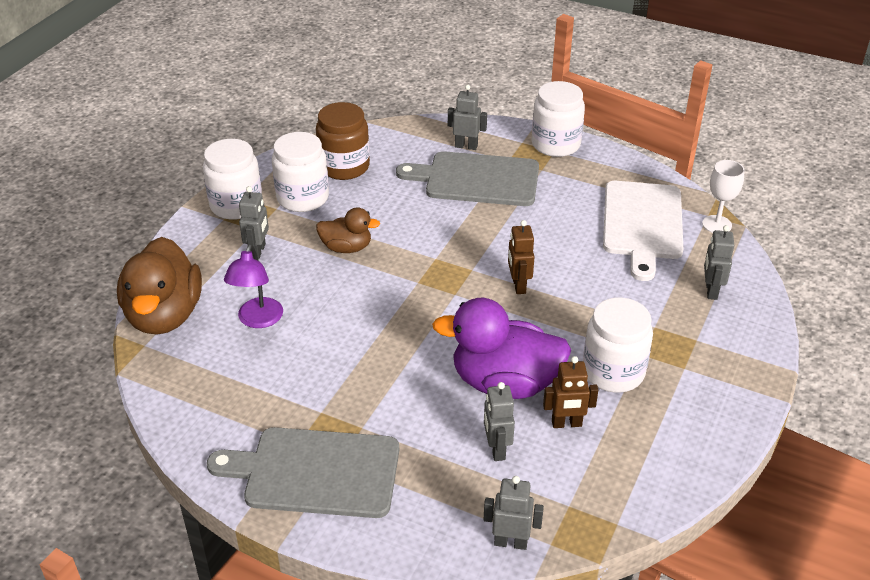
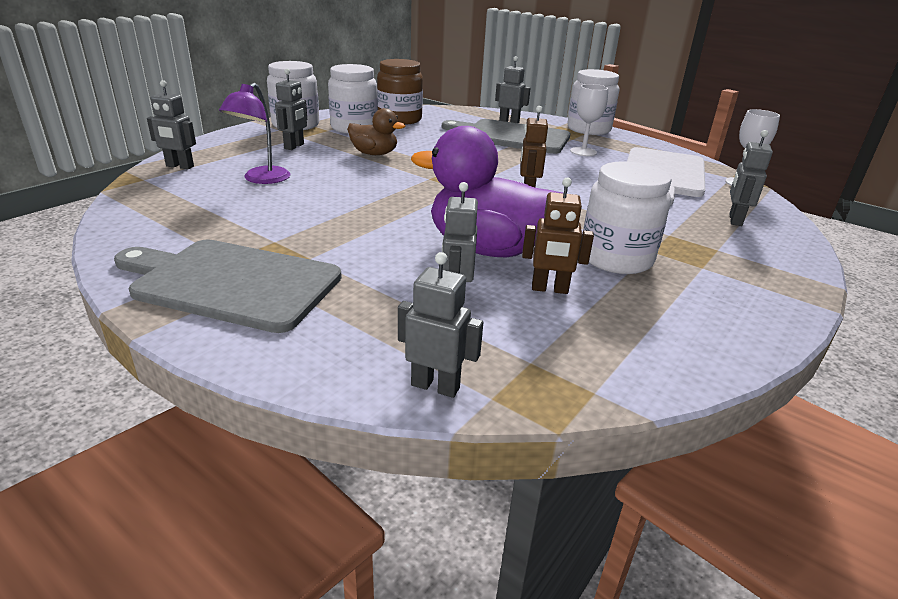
camera: 10 degrees right, 10 degrees down
brown duck [117,237,202,335] -> grey robot [147,80,196,169]
none -> white goblet [570,84,608,156]

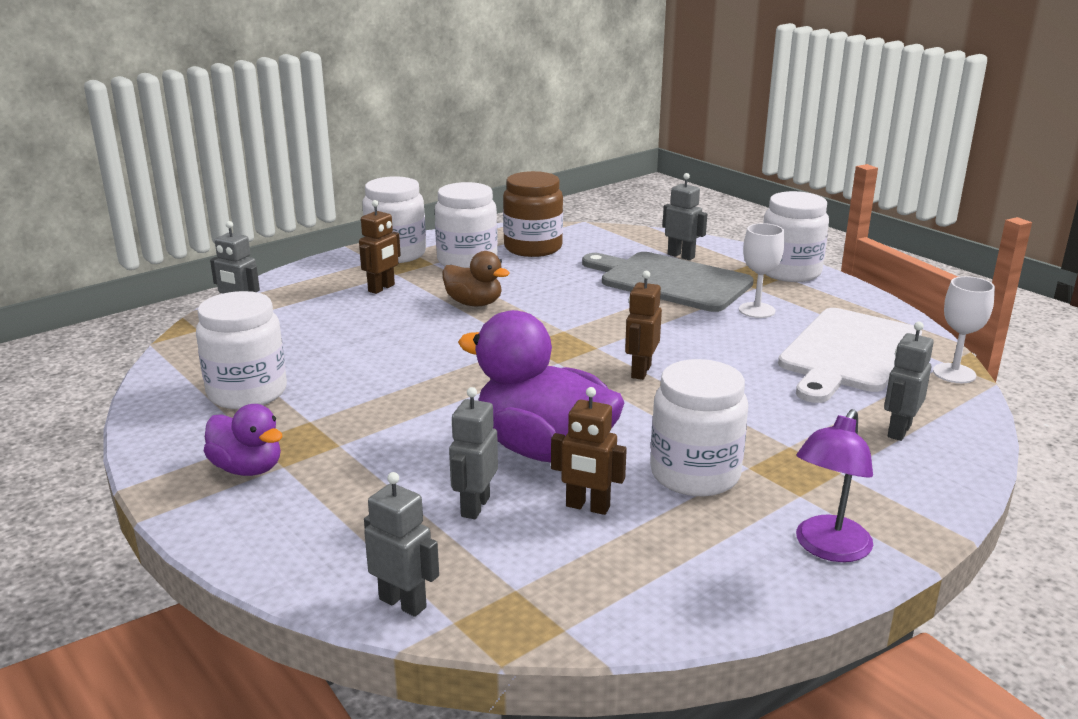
camera: 15 degrees right, 5 degrees down
grey cutting board [114,239,342,333] -> purple duck [204,404,283,476]
purple lamp [219,83,291,184] -> purple lamp moved to [796,409,873,562]
grey robot [275,69,307,150] -> brown robot [359,200,401,294]
none -> white jar [196,291,287,409]

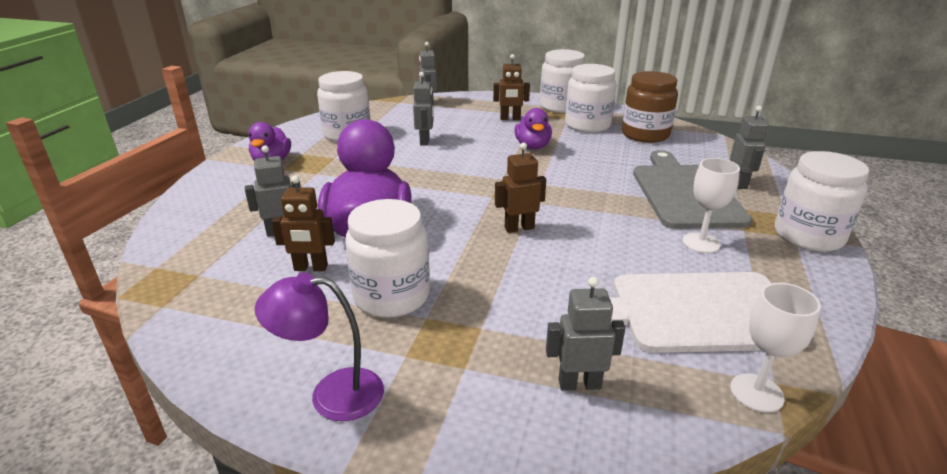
camera: 55 degrees right, 5 degrees up
grey robot [364,472,439,617] -> grey robot moved to [413,72,434,145]
brown duck [442,251,509,306] -> purple duck [514,108,552,150]
brown robot [551,387,627,515] -> brown robot turned 75 degrees counterclockwise [271,175,335,271]

